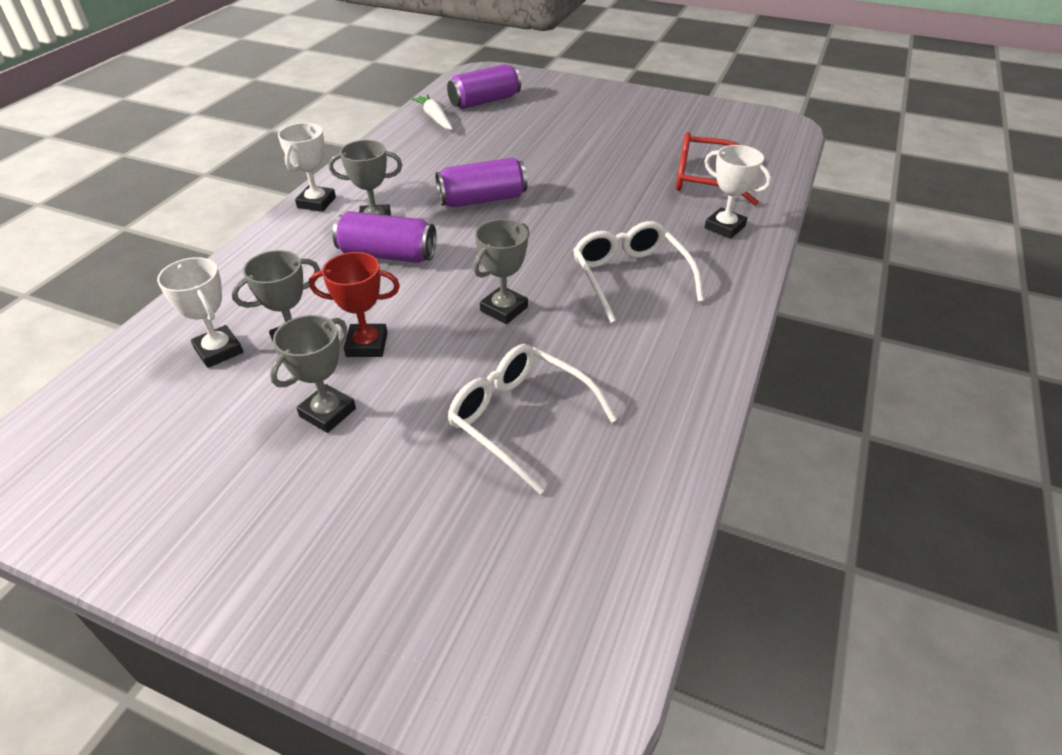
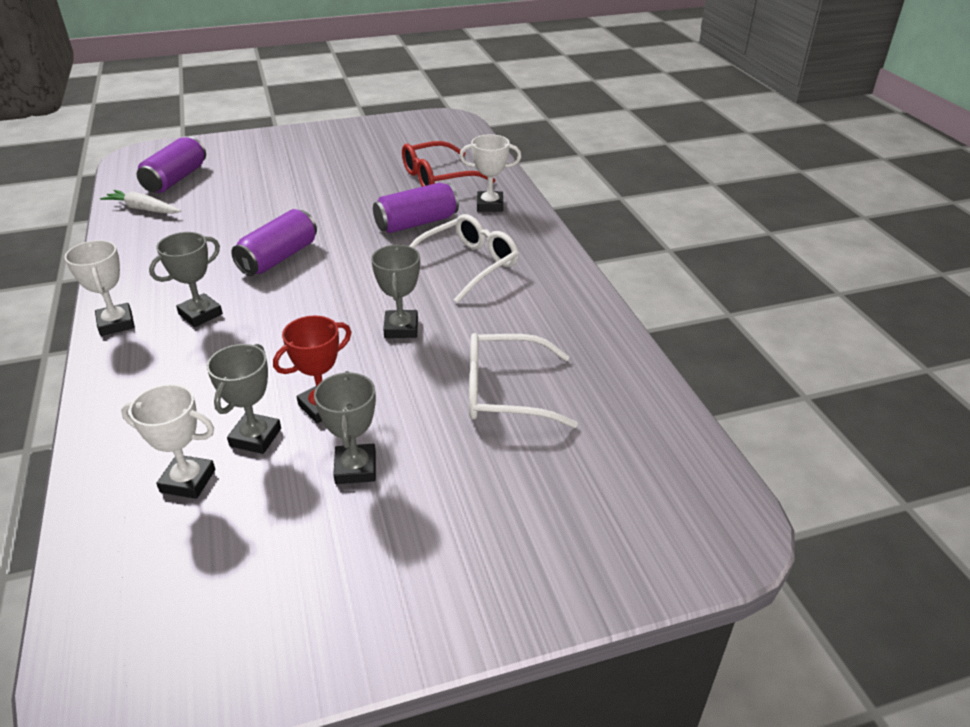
camera: 40 degrees left, 5 degrees down
purple can [333,211,437,263] -> purple can moved to [373,183,459,233]
white glasses [573,221,704,323] -> white glasses turned 105 degrees clockwise [410,214,519,303]

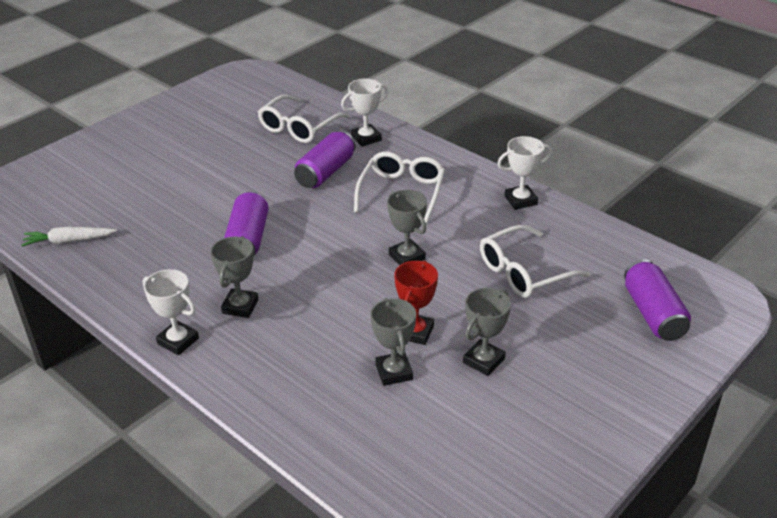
camera: 30 degrees left, 0 degrees up
white trophy [121,384,215,499] -> white trophy moved to [497,136,552,210]
purple can [137,136,206,193] -> purple can moved to [624,260,691,341]
grey trophy [314,371,376,484] -> grey trophy turned 75 degrees clockwise [463,288,511,376]
red glasses [402,141,495,187] -> white glasses [258,94,350,143]

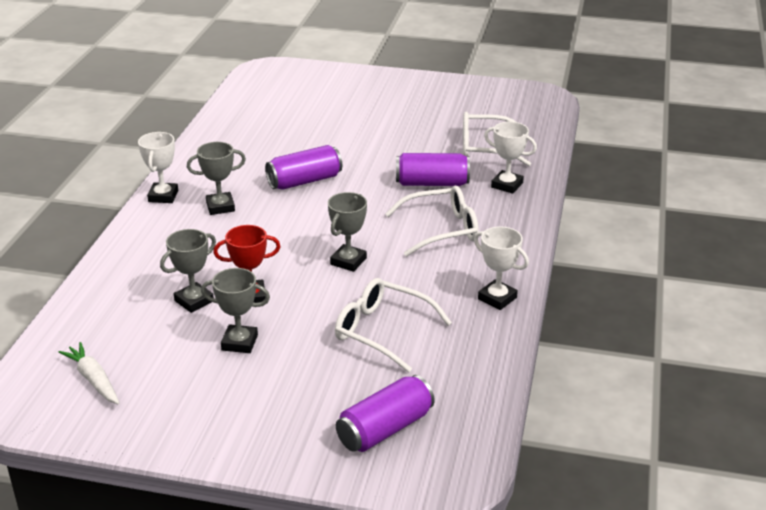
camera: 60 degrees right, 5 degrees down
white carrot [21,227,117,247] -> white carrot moved to [58,342,120,405]

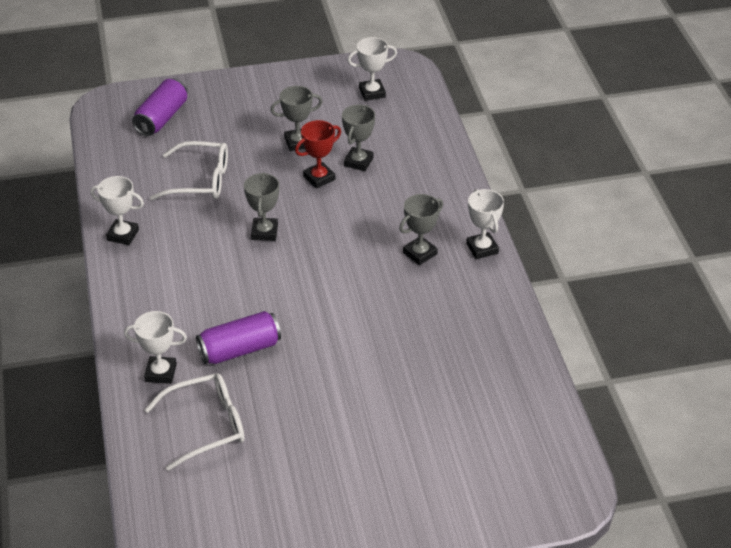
camera: 155 degrees right, 10 degrees up
white carrot [58,342,120,405] -> white trophy [347,37,397,101]
purple can [265,145,342,190] -> none
white glasses [385,186,479,256] -> none

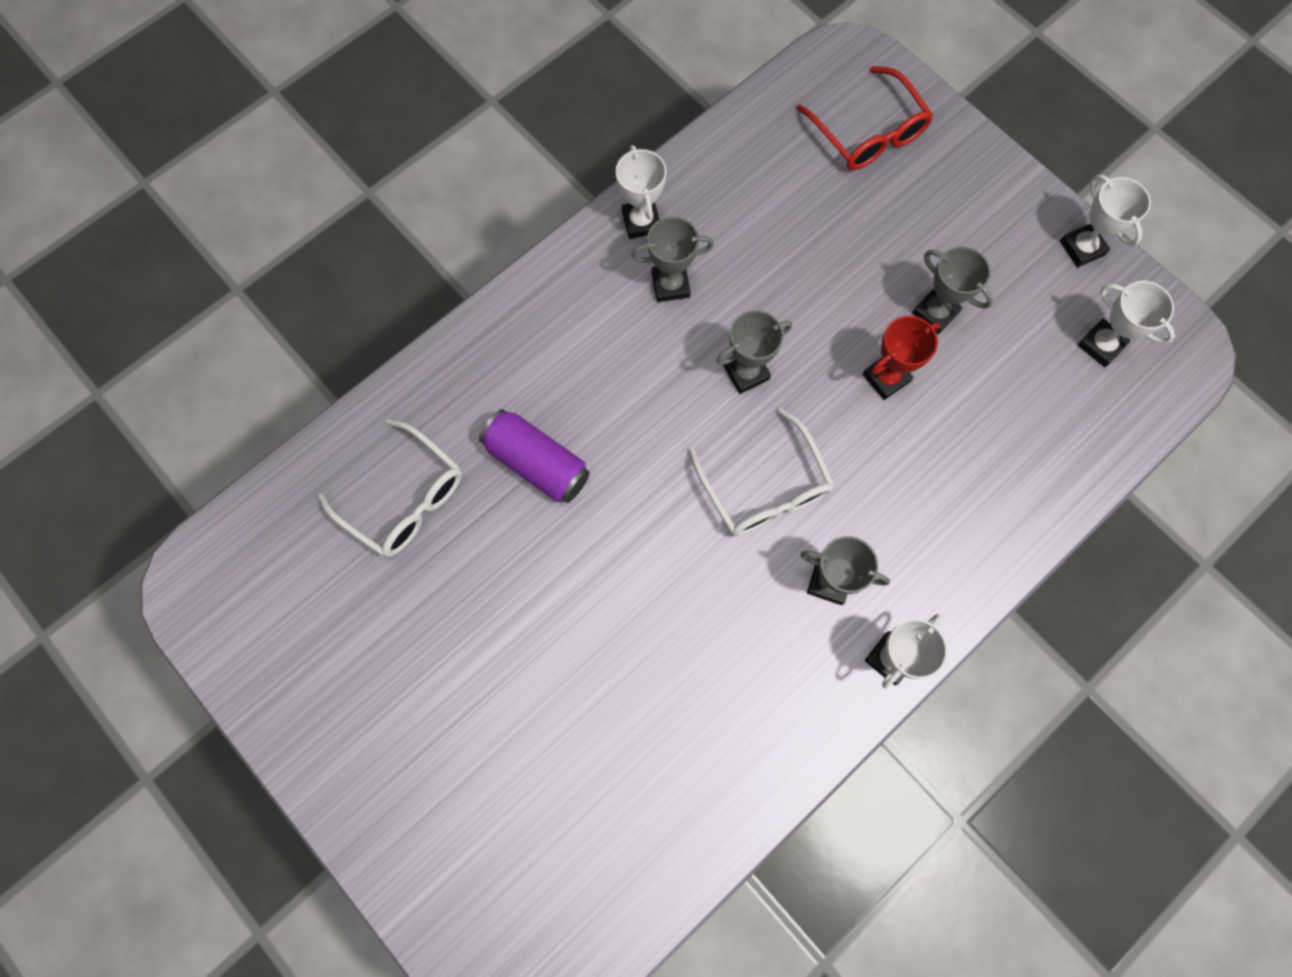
camera: 60 degrees right, 30 degrees up
white trophy [124,311,187,384] -> white trophy moved to [1060,175,1151,267]
purple can [132,78,187,136] -> red glasses [796,66,933,170]
white glasses [150,141,228,200] -> white glasses moved to [688,408,835,536]
red trophy [295,120,341,188] -> red trophy turned 60 degrees counterclockwise [863,316,940,400]
grey trophy [342,105,375,171] -> grey trophy moved to [631,216,714,302]

